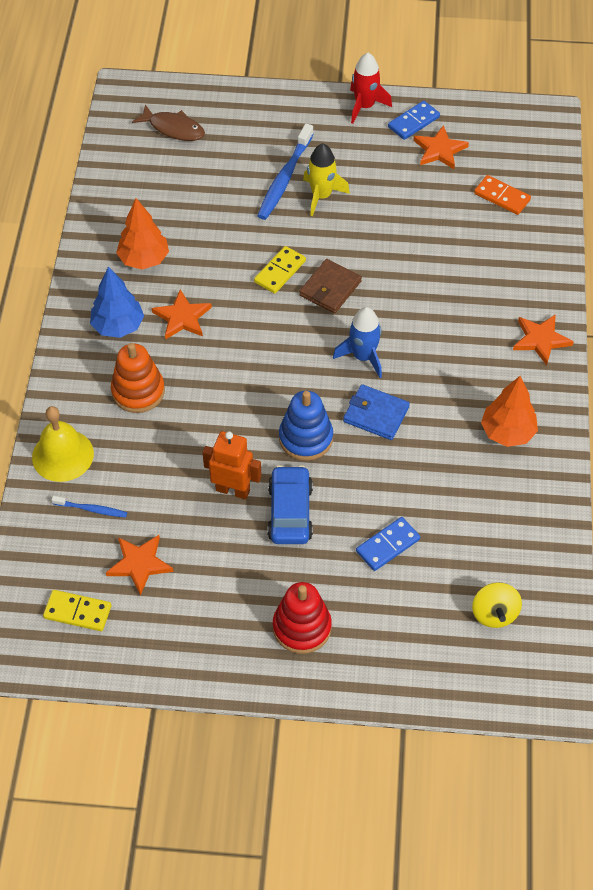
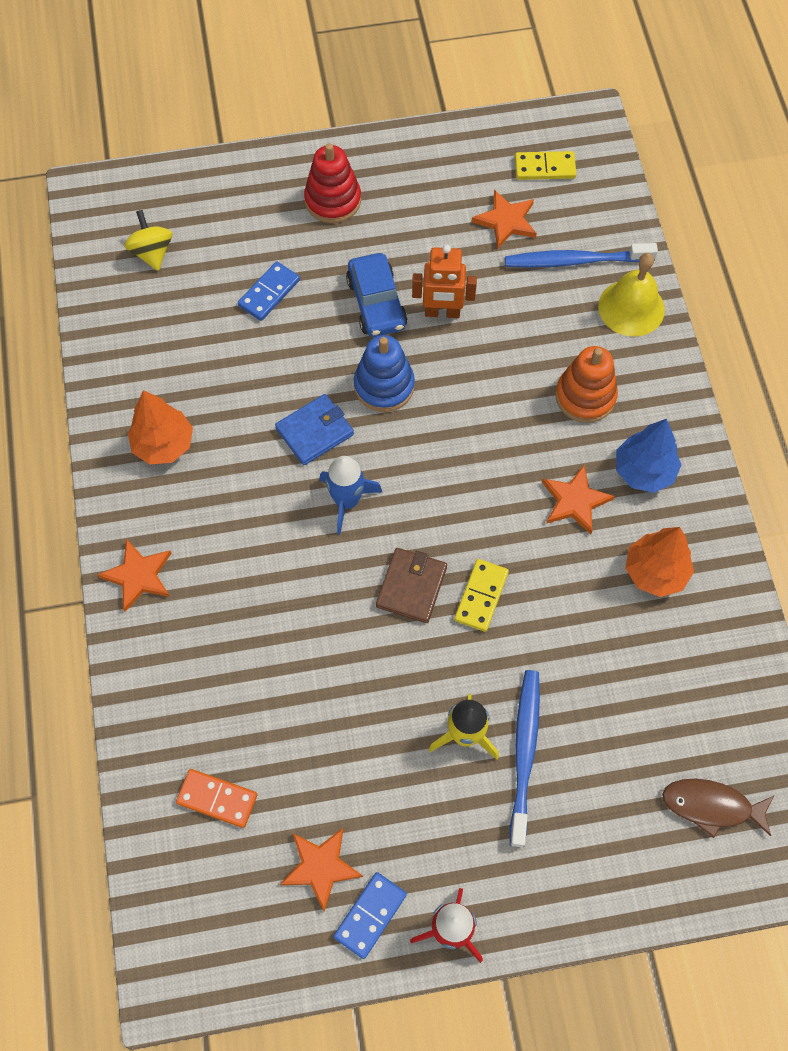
camera: 165 degrees right, 10 degrees up
blue toothbrush [52,496,127,518] -> blue toothbrush [505,243,658,268], size x1.90
blue wallet [343,384,410,440] -> blue wallet turned 45 degrees counterclockwise [275,394,354,465]

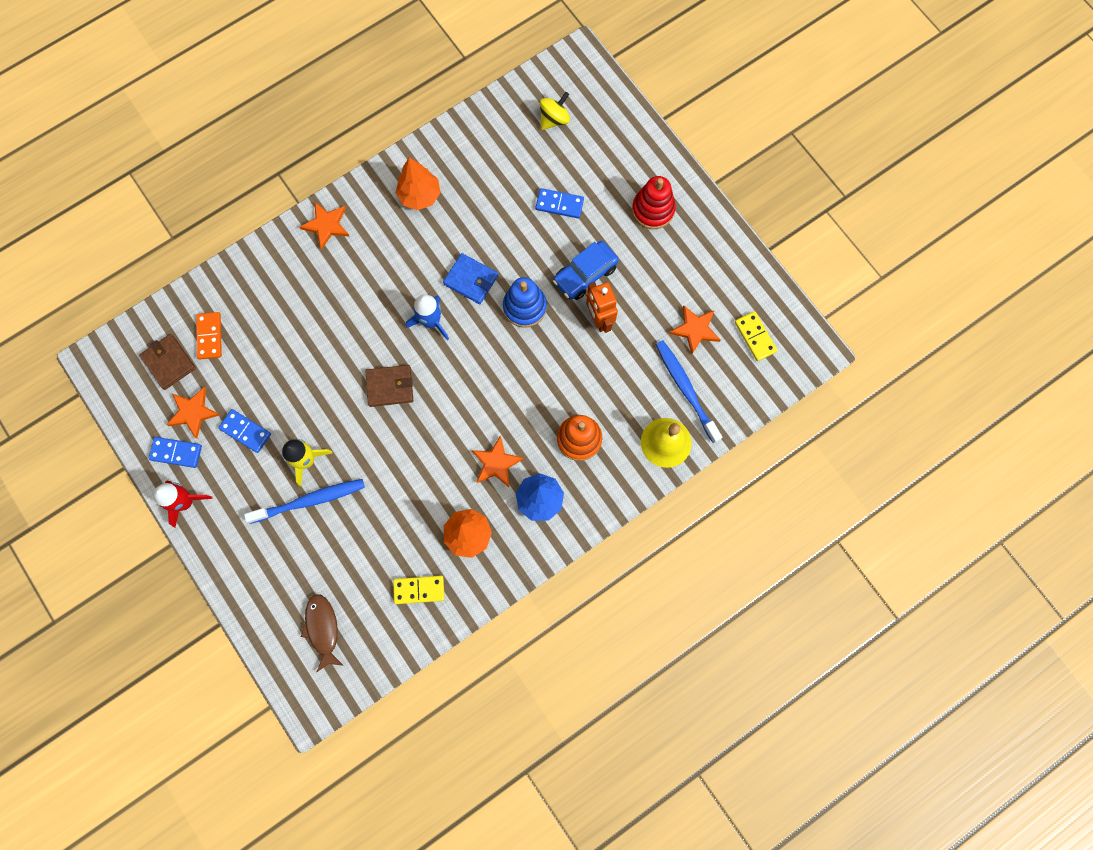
camera: 65 degrees right, 10 degrees up
yellow domino [454,559,509,632] -> yellow domino moved to [393,576,444,604]
none -> brown wallet [139,334,196,390]
none -> blue domino [218,409,271,453]

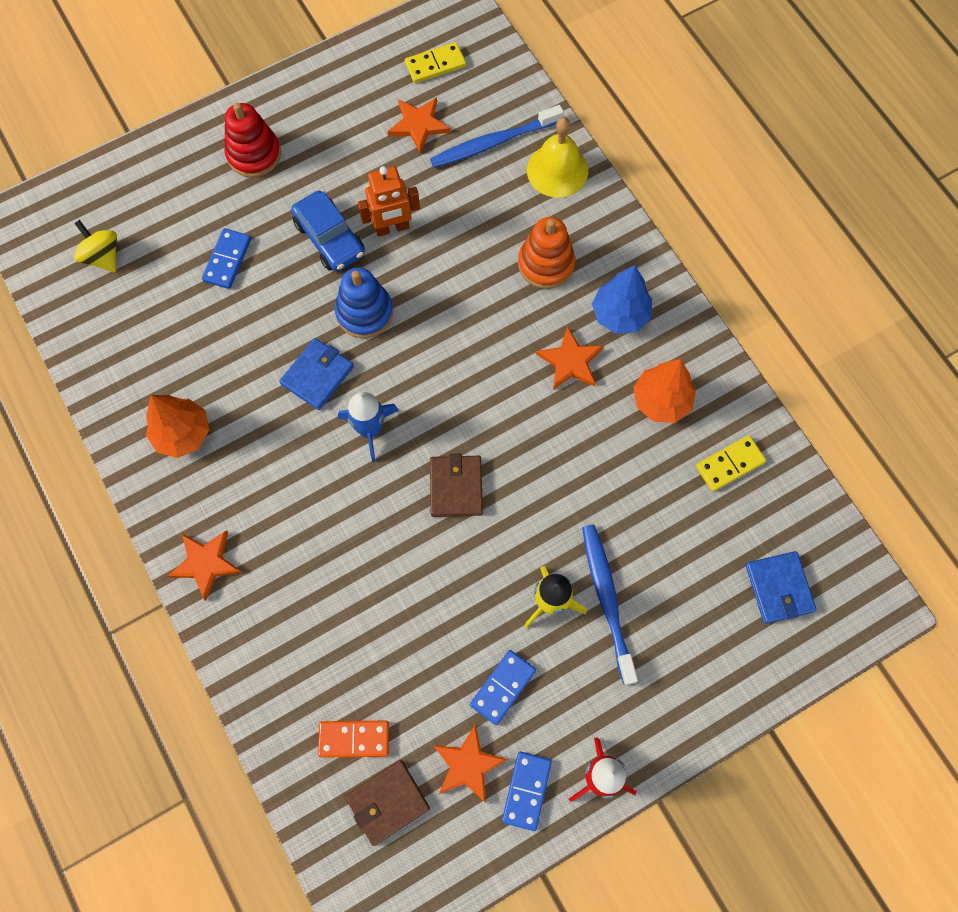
camera: 85 degrees left, 5 degrees down
brown fish [301,594,344,673] -> blue wallet [746,551,816,624]
yellow domino [393,576,444,604] -> yellow domino turned 60 degrees clockwise [696,435,766,492]

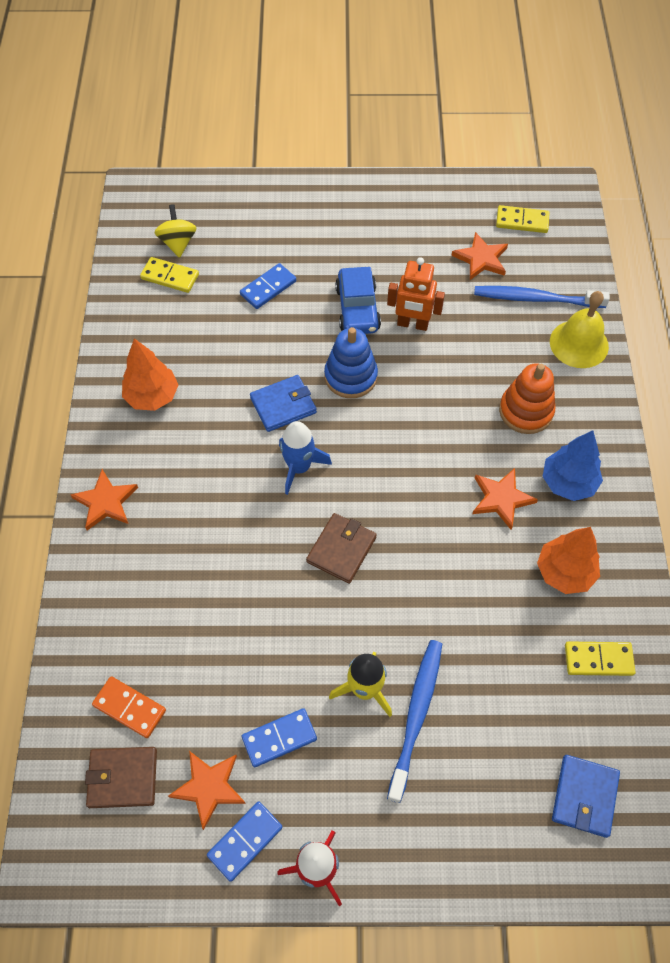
camera: 30 degrees right, 10 degrees down
red stacking toy [224,103,281,178] -> none
none -> yellow domino [140,257,199,293]

